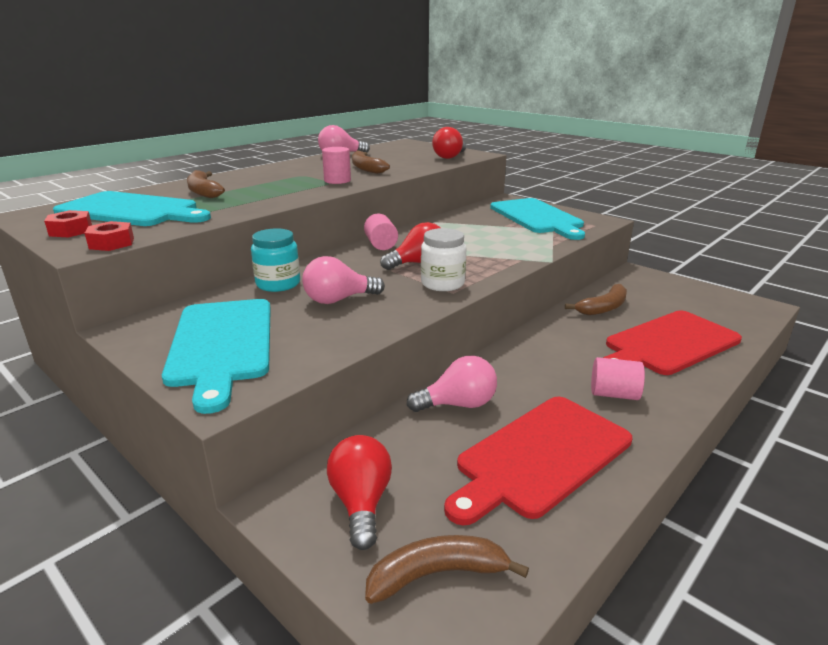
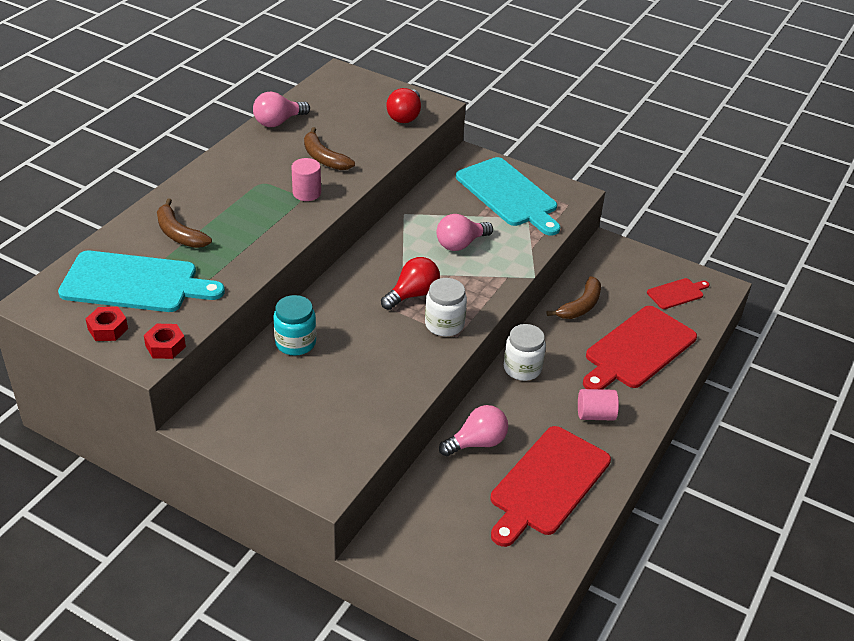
camera: 15 degrees left, 15 degrees up
turquoise cutting board [162,299,271,414] -> none
pink light bulb [302,256,385,304] -> pink light bulb moved to [436,214,493,251]
red light bulb [327,435,392,550] -> none
pink cylinder [364,213,398,250] -> none
brown banana [365,535,529,604] -> none
none -> white jar [504,324,546,381]
none -> red cutting board [647,278,709,309]

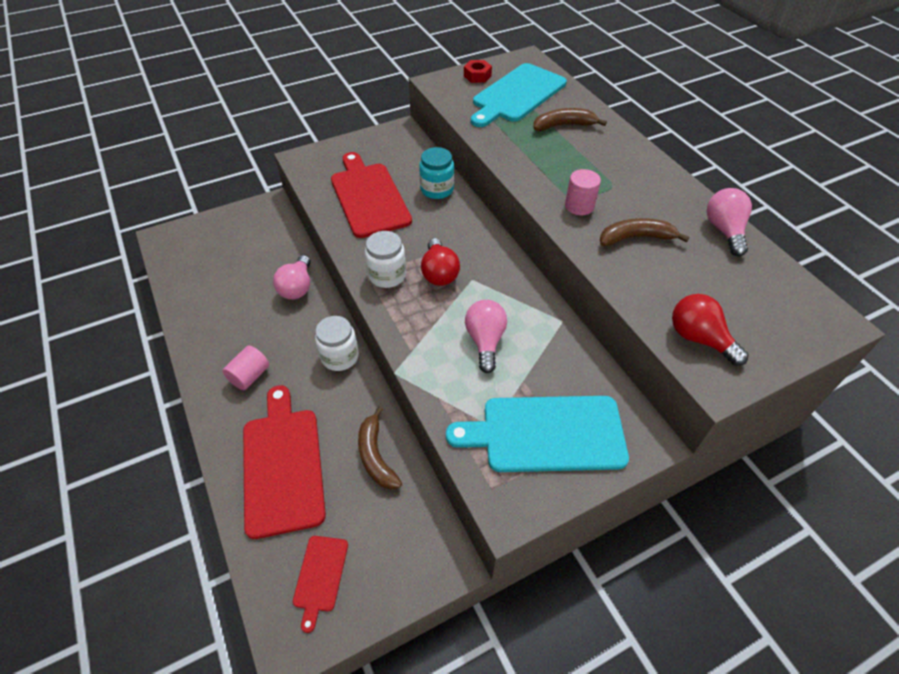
camera: 125 degrees right, 10 degrees up
red nut [144,324,186,359] -> none
red cutting board [490,426,611,547] -> red cutting board moved to [331,152,412,238]

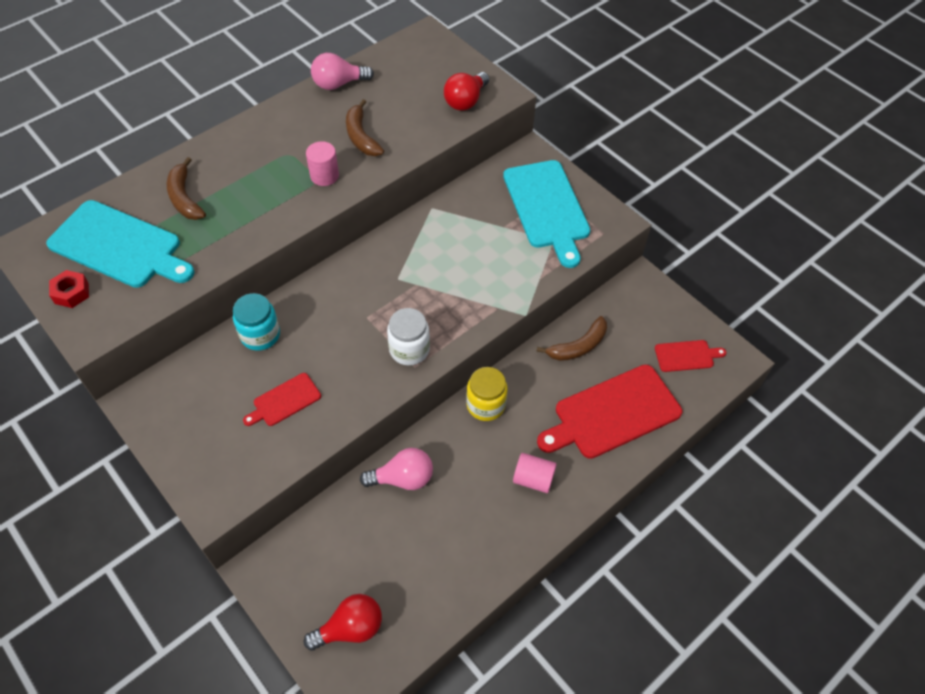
camera: 105 degrees left, 5 degrees up
white jar [315,316,359,371] -> yellow jar [466,367,508,421]
red cutting board [331,152,412,238] -> red cutting board [243,373,321,426], size x0.49
red light bulb [421,238,460,286] -> red light bulb moved to [304,594,382,651]
pink light bulb [465,300,507,373] -> none

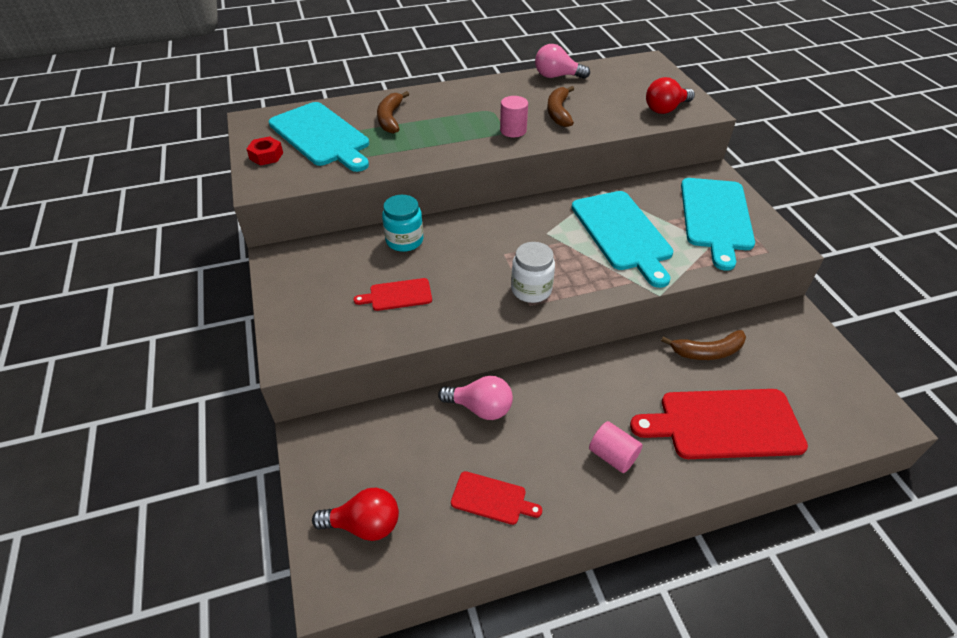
camera: 25 degrees right, 10 degrees down
yellow jar [466,367,508,421] -> none
red cutting board [655,340,726,372] -> red cutting board moved to [451,471,542,525]
none -> turquoise cutting board [572,191,674,288]

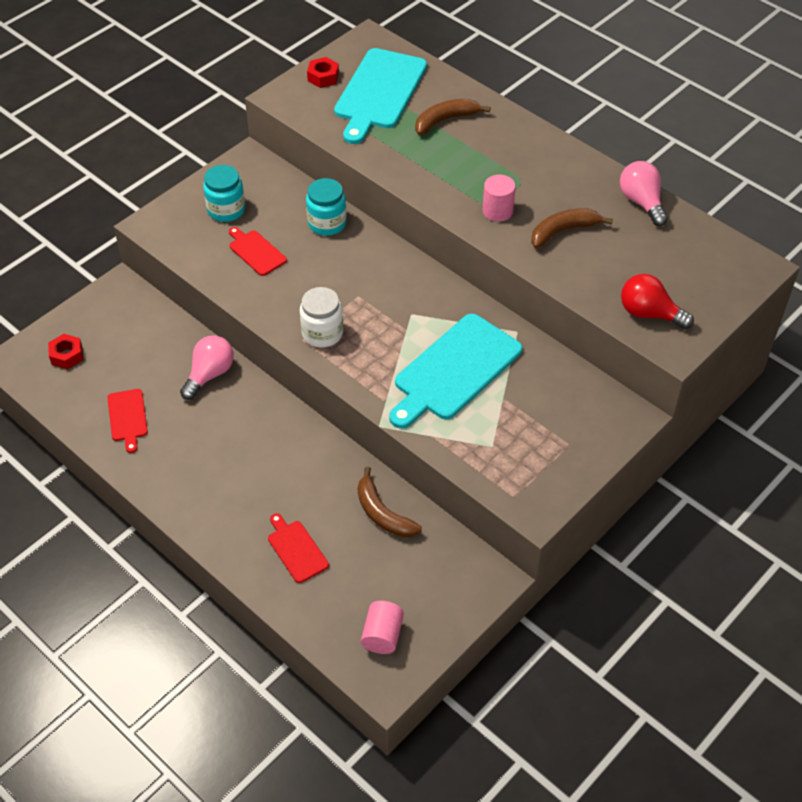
camera: 60 degrees right, 5 degrees up
red light bulb [312,488,399,541] -> red nut [48,334,83,369]
pink light bulb [438,376,513,420] -> pink light bulb turned 135 degrees counterclockwise [180,335,234,400]
pink cylinder [589,421,643,473] -> pink cylinder moved to [361,601,404,654]
red cutting board [630,389,808,459] -> red cutting board [268,513,329,583], size x0.49
turquoise cutting board [681,178,755,271] -> none
none -> turquoise jar [203,165,245,222]

